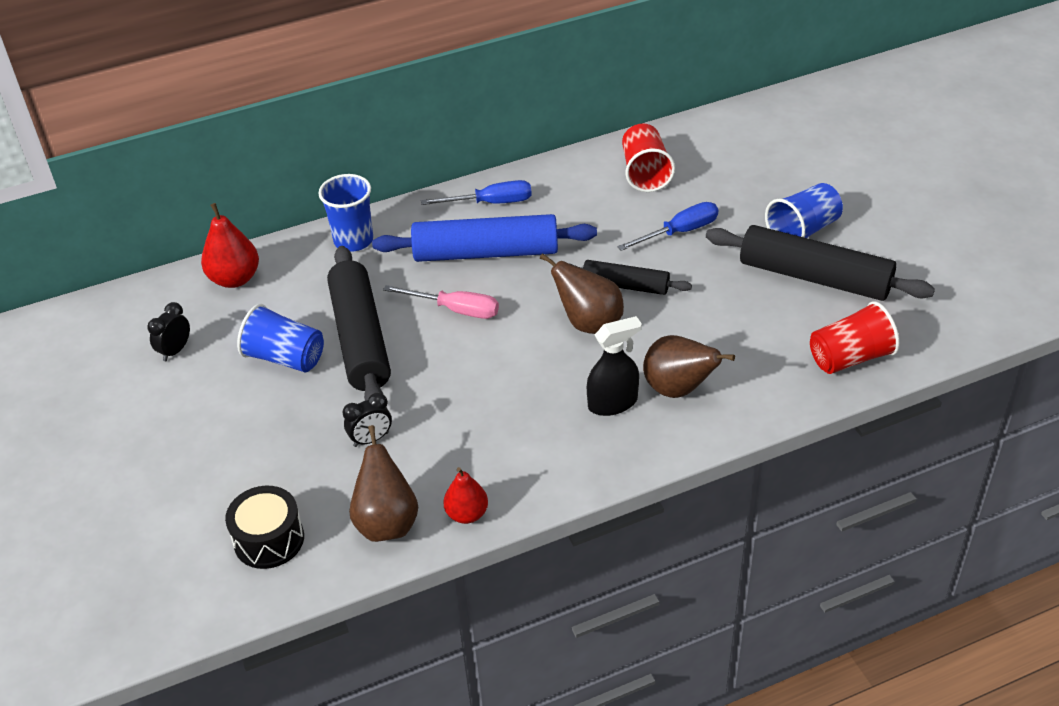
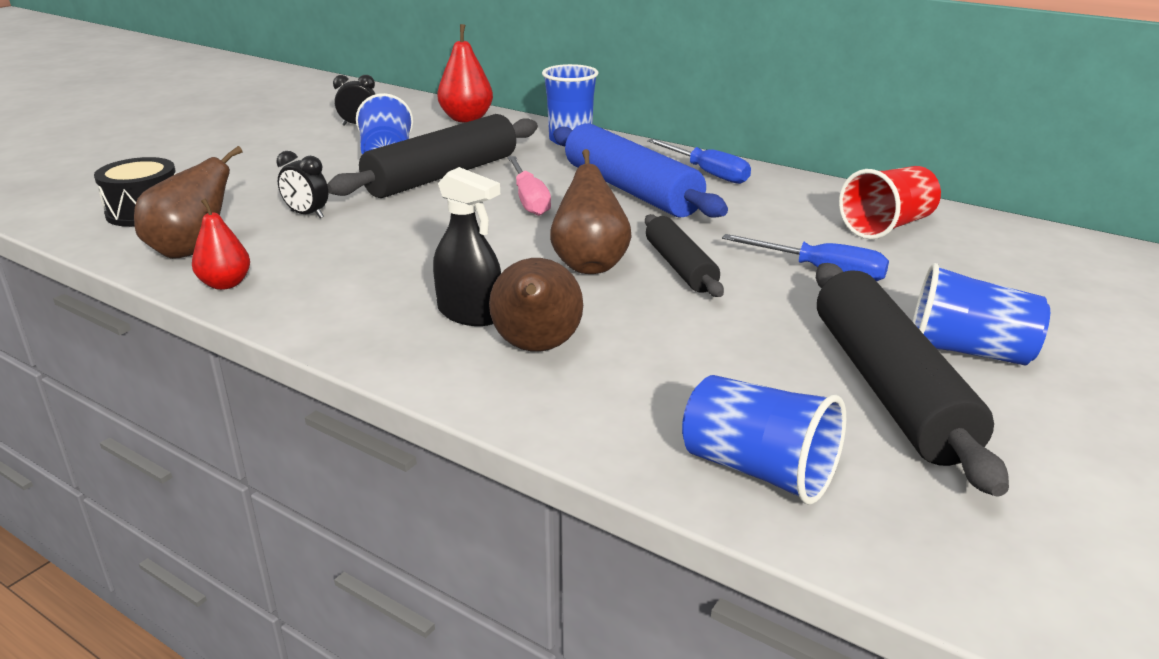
camera: 55 degrees right, 15 degrees down
red cup [810,301,900,374] -> blue cup [682,375,846,505]

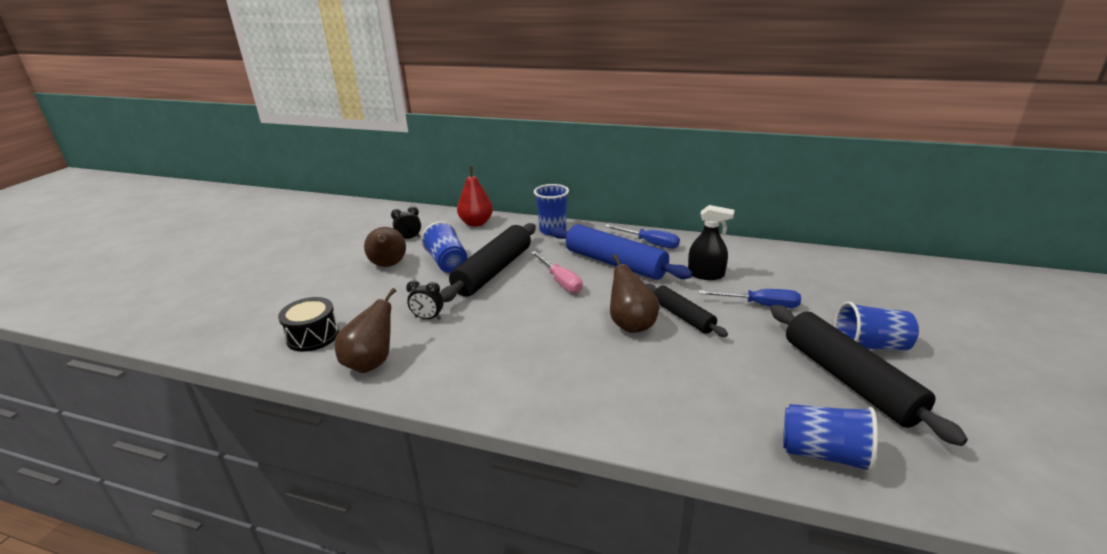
camera: 15 degrees left, 0 degrees up
red pear [192,198,250,290] -> none
black spray bottle [433,167,501,326] -> black spray bottle moved to [688,205,734,280]
brown pear [489,258,583,351] -> brown pear moved to [364,227,406,267]
red cup [839,166,941,240] -> none

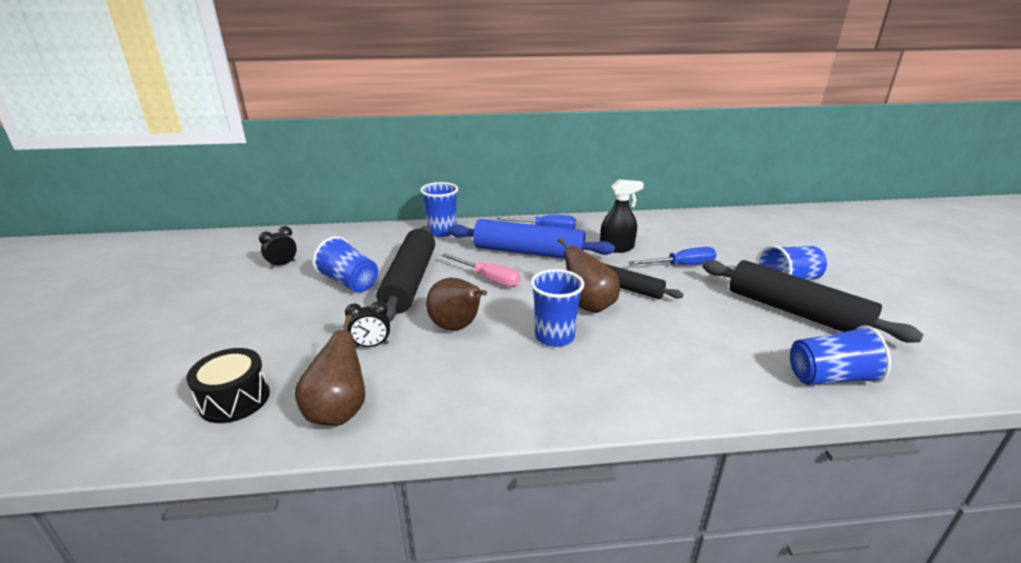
camera: 25 degrees left, 0 degrees up
brown pear [364,227,406,267] -> brown pear moved to [426,278,487,331]
red pear [457,166,493,227] -> none
none -> blue cup [531,269,584,347]

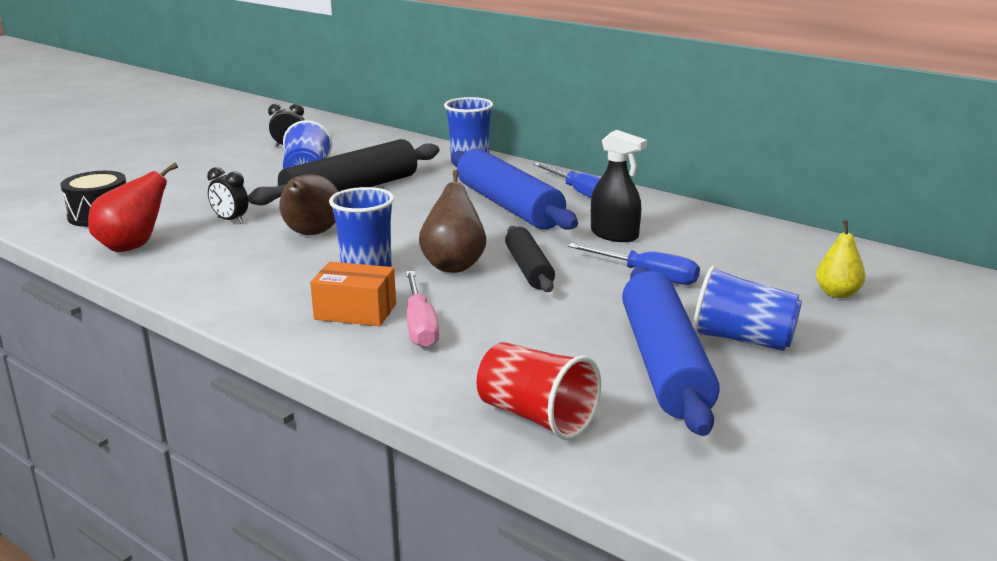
camera: 45 degrees right, 5 degrees down
brown pear [295,314,365,426] -> red pear [88,163,178,252]
pink screwdriver [442,253,521,287] -> pink screwdriver moved to [406,271,439,348]
black rolling pin [702,260,923,343] -> blue rolling pin [622,266,720,436]
blue cup [790,325,891,385] -> red cup [477,342,601,440]
none -> orange box [310,262,396,326]
none -> yellow pear [816,220,865,298]

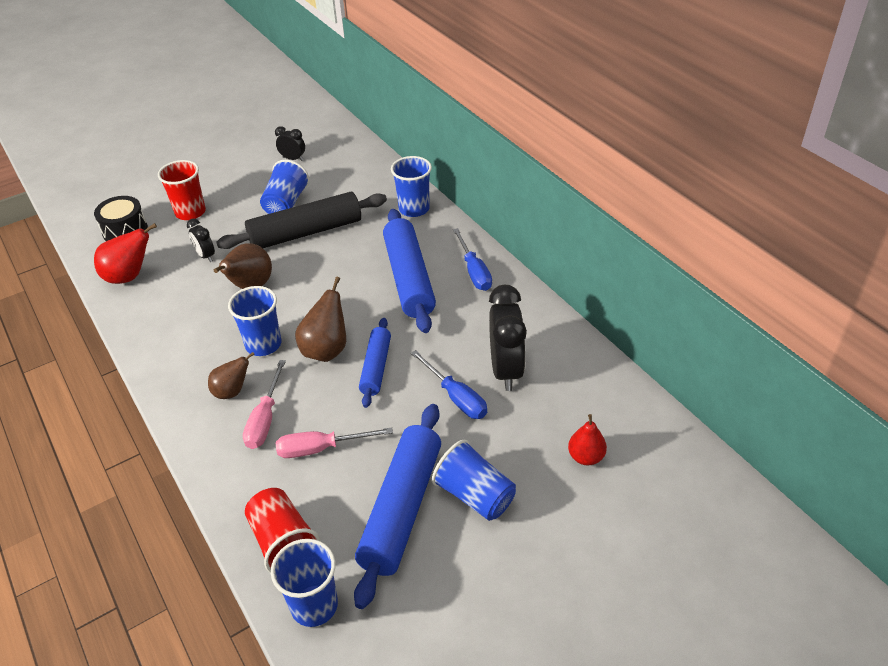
camera: 20 degrees right, 20 degrees up
orange box [310,262,396,326] -> brown pear [208,352,255,399]
black rolling pin [505,226,555,292] -> blue rolling pin [359,318,391,408]
black spray bottle [591,130,647,242] -> none
yellow pear [816,220,865,298] -> red pear [568,414,607,465]
none -> red cup [158,160,206,220]
none -> blue cup [271,539,338,627]
none -> pink screwdriver [276,427,393,458]
none -> black clock [489,285,527,391]

